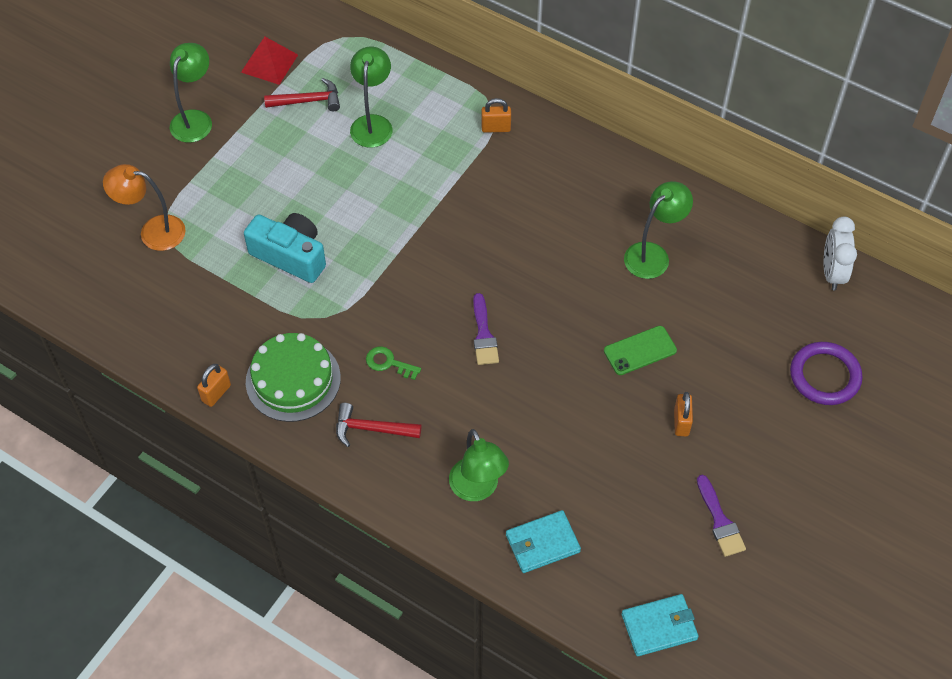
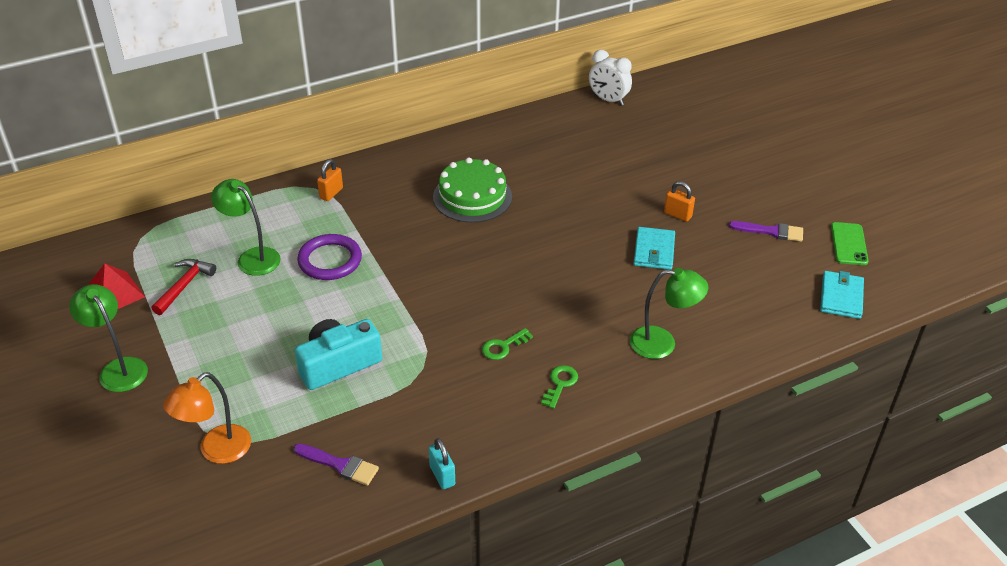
camera: 60 degrees left, 15 degrees down
orange padlock [197,364,231,407] -> turquoise padlock [429,438,455,489]
green cake [246,333,341,422] -> green cake moved to [433,157,512,223]
red hammer [336,403,421,447] -> green key [541,365,578,409]
purple brush [473,293,499,365] -> purple brush moved to [294,443,379,486]
turquoise wallet [506,510,581,573] -> turquoise wallet moved to [633,227,675,270]
green phone [604,326,677,375] -> green phone moved to [831,222,869,265]
green lamp [624,181,693,279] -> none
purple ring [790,342,863,405] -> purple ring moved to [297,234,362,280]

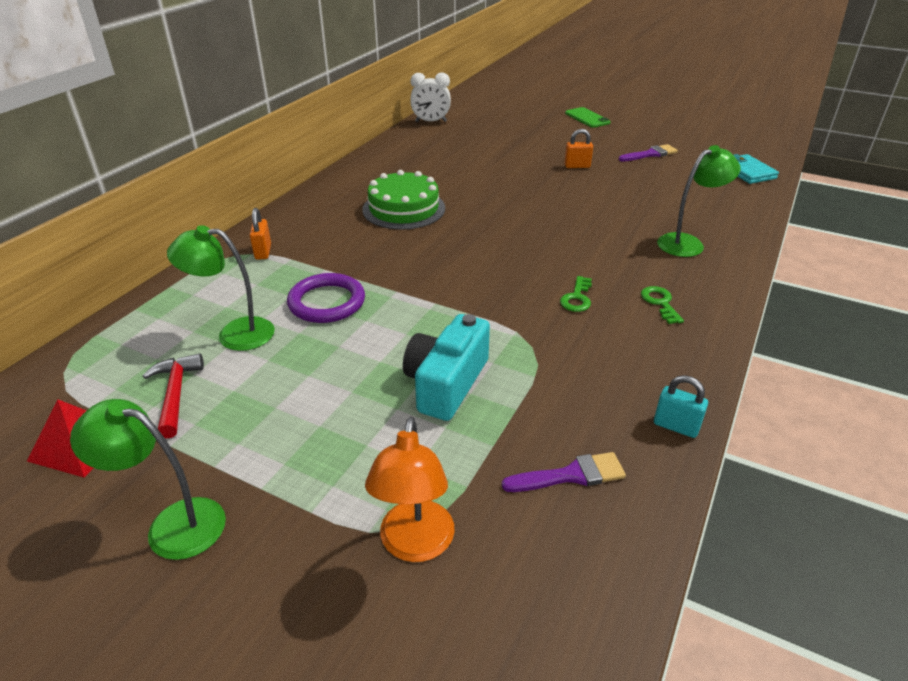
camera: 35 degrees left, 5 degrees down
turquoise wallet [633,227,675,270] -> none
green phone [831,222,869,265] -> green phone moved to [565,107,611,128]

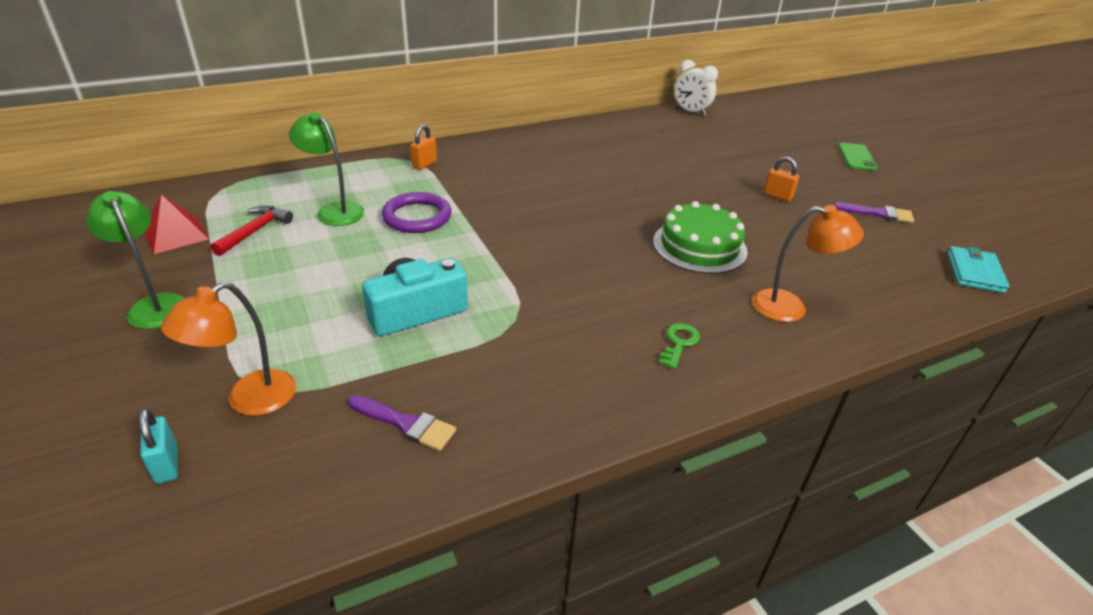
camera: 35 degrees right, 0 degrees up
green cake [362,170,445,230] -> green cake moved to [653,201,748,274]
green key [560,276,592,312] -> none
turquoise padlock [654,375,708,438] -> turquoise padlock moved to [139,408,178,484]
green lamp [657,145,740,257] -> orange lamp [752,205,864,322]

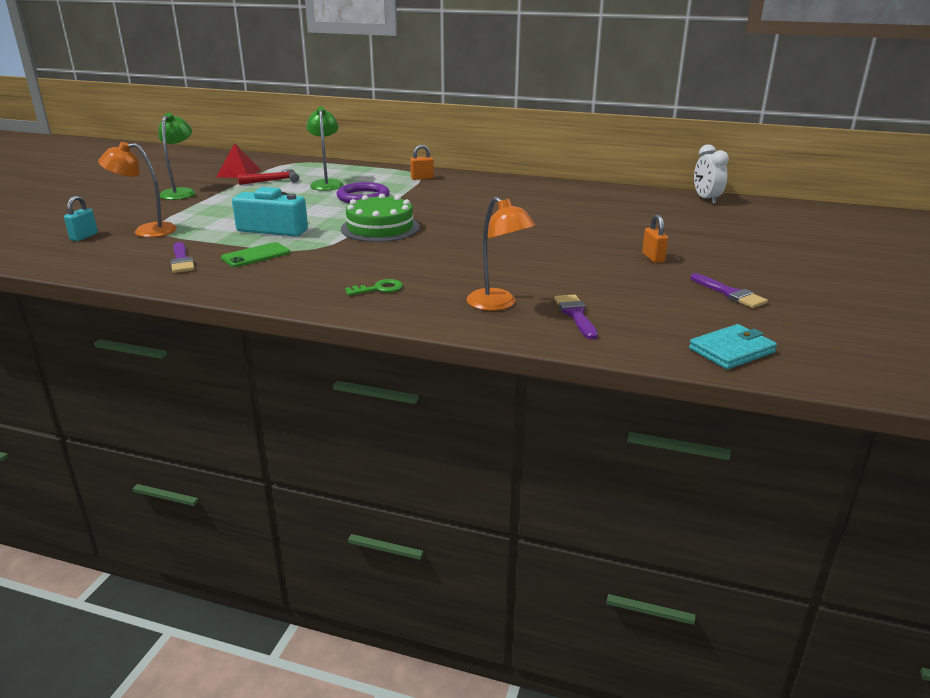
camera: 45 degrees right, 10 degrees down
green cake [653,201,748,274] -> green cake moved to [341,194,420,242]
green phone [838,143,877,171] -> green phone moved to [221,242,290,267]
none -> purple brush [554,295,598,340]

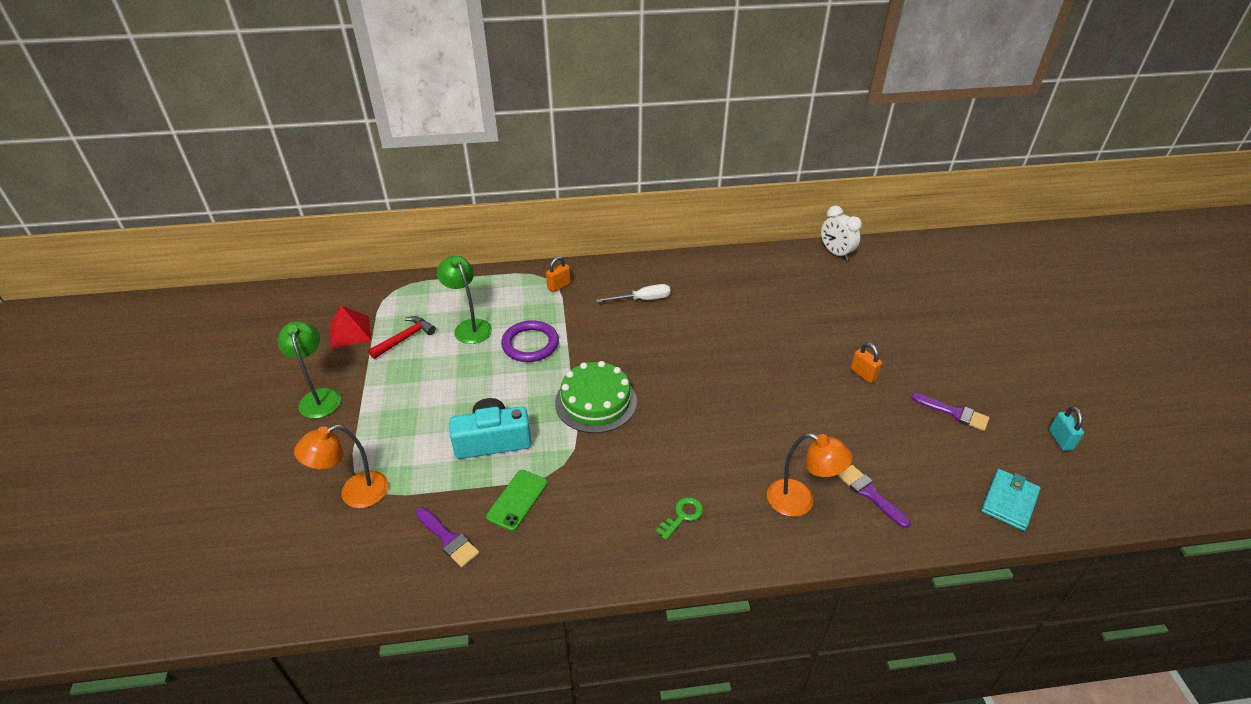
camera: 25 degrees left, 15 degrees up
turquoise padlock [64,195,98,241] -> turquoise padlock moved to [1049,406,1084,451]
none -> white screwdriver [596,284,670,303]

